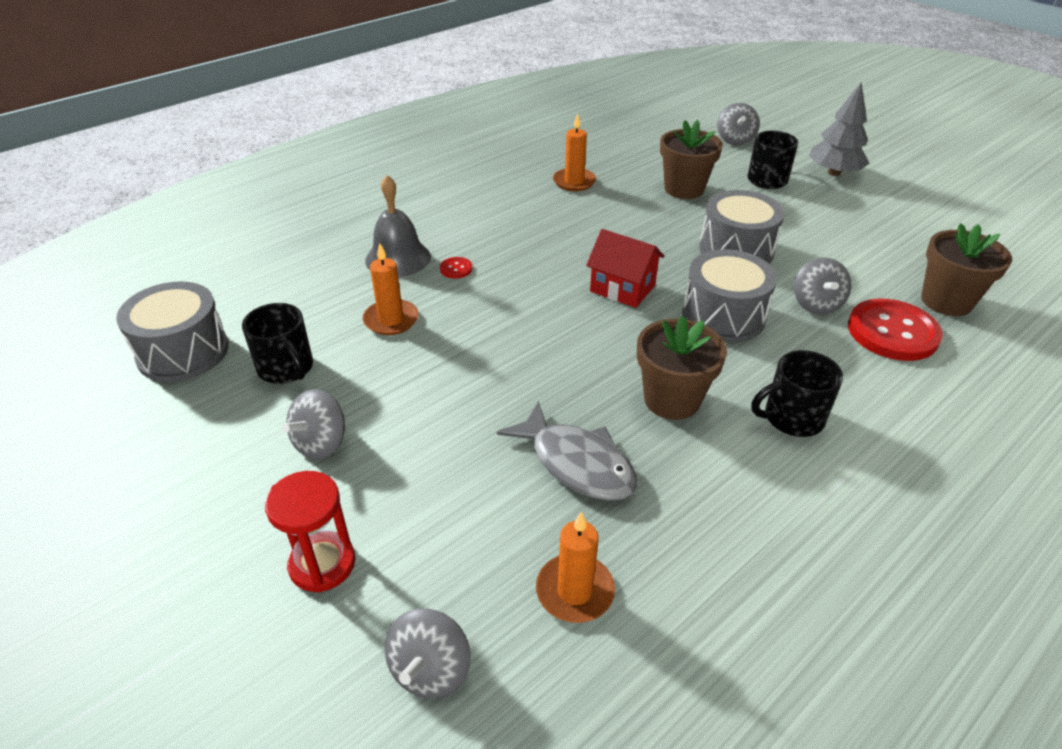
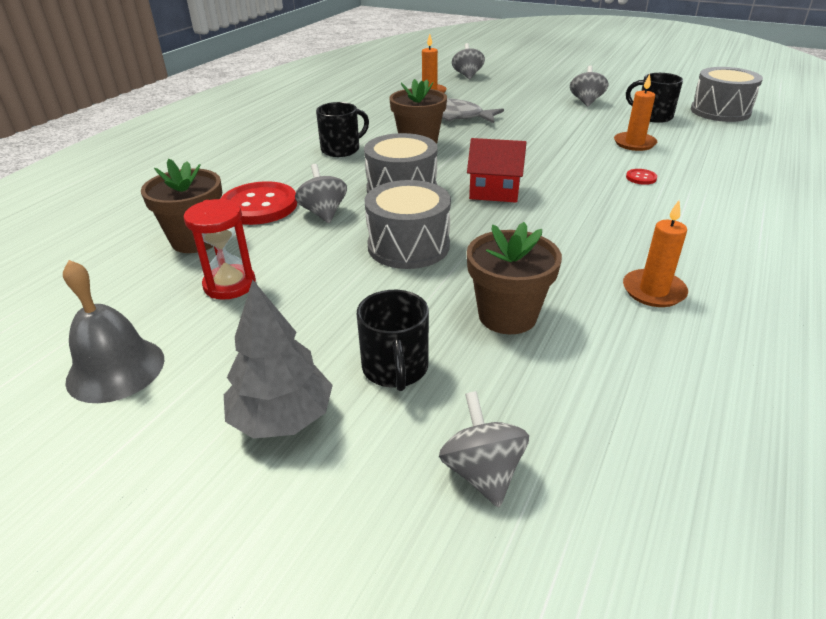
camera: 160 degrees right, 5 degrees down
red hourglass [265,471,355,593] -> red hourglass moved to [184,199,256,300]
grey bell [365,175,431,277] -> grey bell moved to [63,260,164,403]

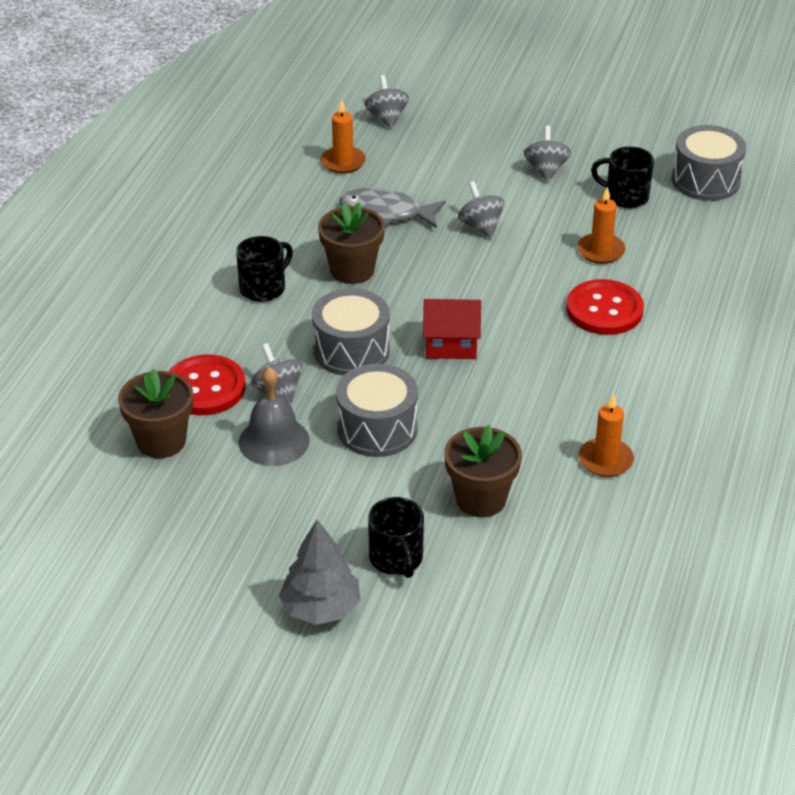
camera: 10 degrees left, 5 degrees up
grey bell [63,260,164,403] -> grey bell moved to [239,367,310,466]
red hourglass [184,199,256,300] -> none
grey spinning top [439,391,529,507] -> grey spinning top moved to [458,181,504,238]
red button [626,169,657,185] -> red button [566,279,644,335], size x2.42

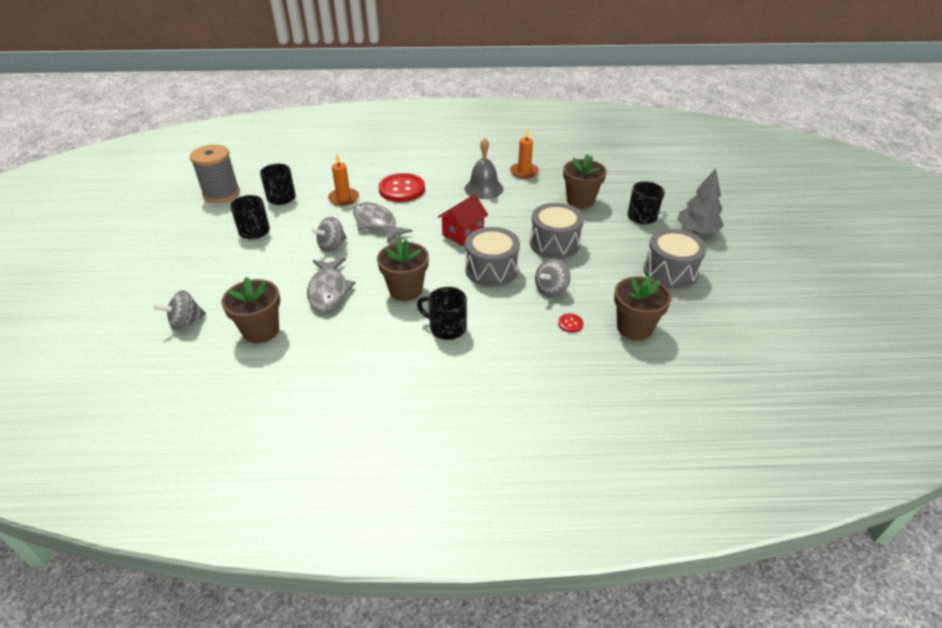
camera: 110 degrees left, 0 degrees up
red button [168,354,246,415] -> red button [558,314,583,333], size x0.41
grey bell [239,367,310,466] -> grey bell moved to [465,138,503,199]
orange candle [321,100,366,174] -> brown flower pot [221,277,280,343]
red house [423,299,481,359] -> red house turned 60 degrees clockwise [438,194,488,246]
grey spinning top [524,126,571,182] -> black mug [230,195,270,239]
grey drum [672,125,746,201] -> grey drum moved to [644,229,707,289]
none -> grey spool [190,144,240,203]
none -> grey fish [353,202,413,244]

